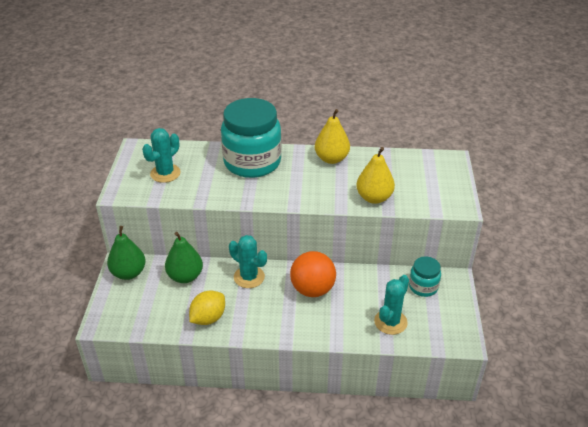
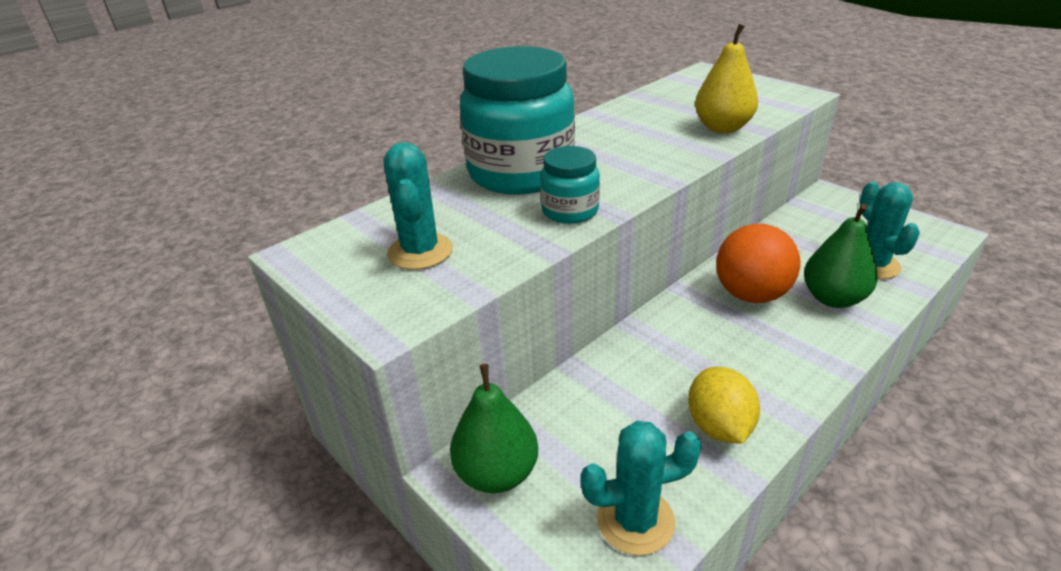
camera: 45 degrees left, 5 degrees down
green pear [165,232,203,283] -> green pear moved to [804,204,878,308]
turquoise cactus [229,235,267,288] -> turquoise cactus moved to [580,421,702,555]
yellow pear [315,109,350,164] -> none
turquoise jar [409,256,441,297] -> turquoise jar moved to [540,146,600,224]

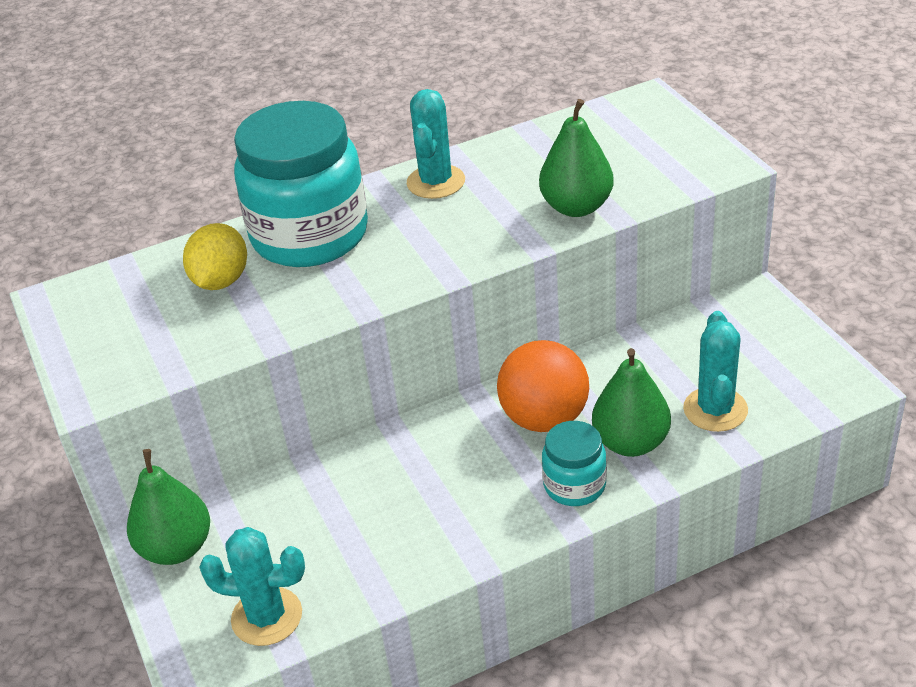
camera: 20 degrees right, 5 degrees up
turquoise cactus [384,142,453,270] -> turquoise cactus moved to [407,89,465,199]
turquoise jar [540,146,600,224] -> turquoise jar moved to [542,421,607,506]
yellow lemon [688,367,760,444] -> yellow lemon moved to [183,223,247,290]
yellow pear [695,24,758,133] -> green pear [539,99,614,217]

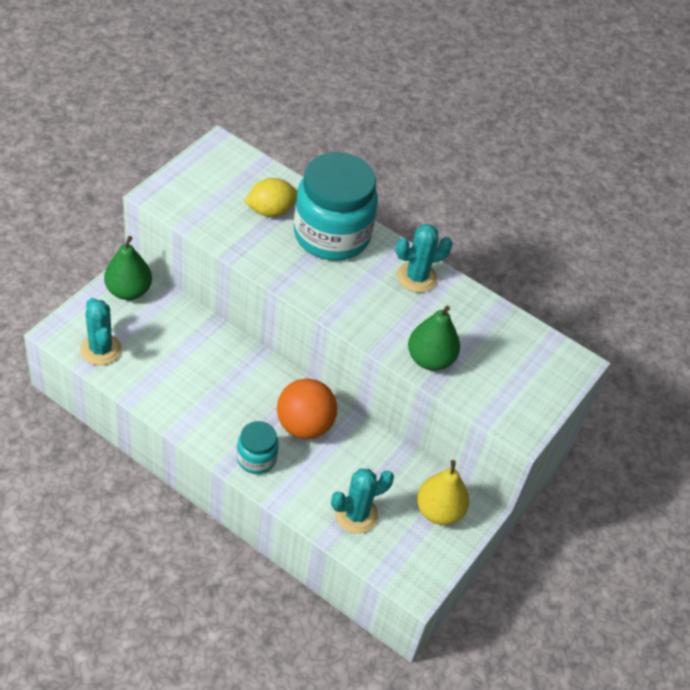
camera: 50 degrees right, 10 degrees up
green pear [592,348,671,457] -> none
none -> yellow pear [417,460,469,525]

